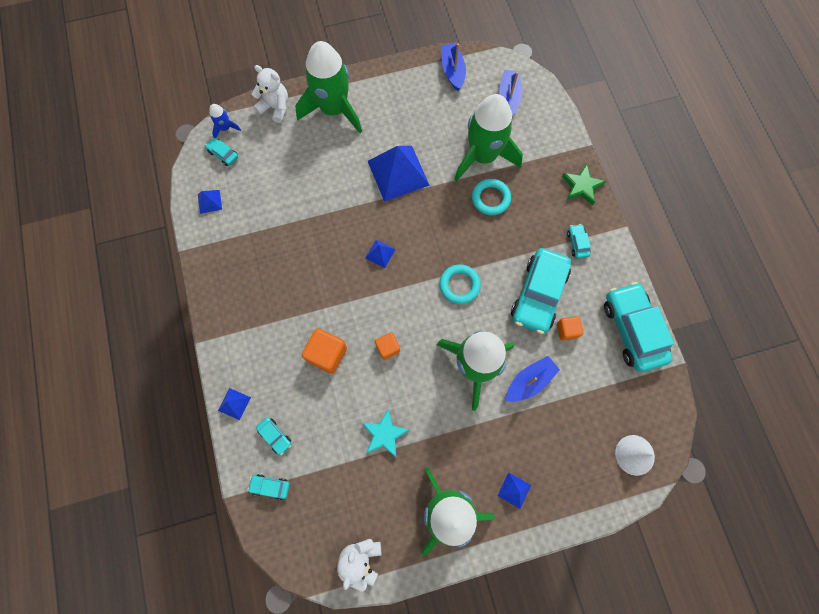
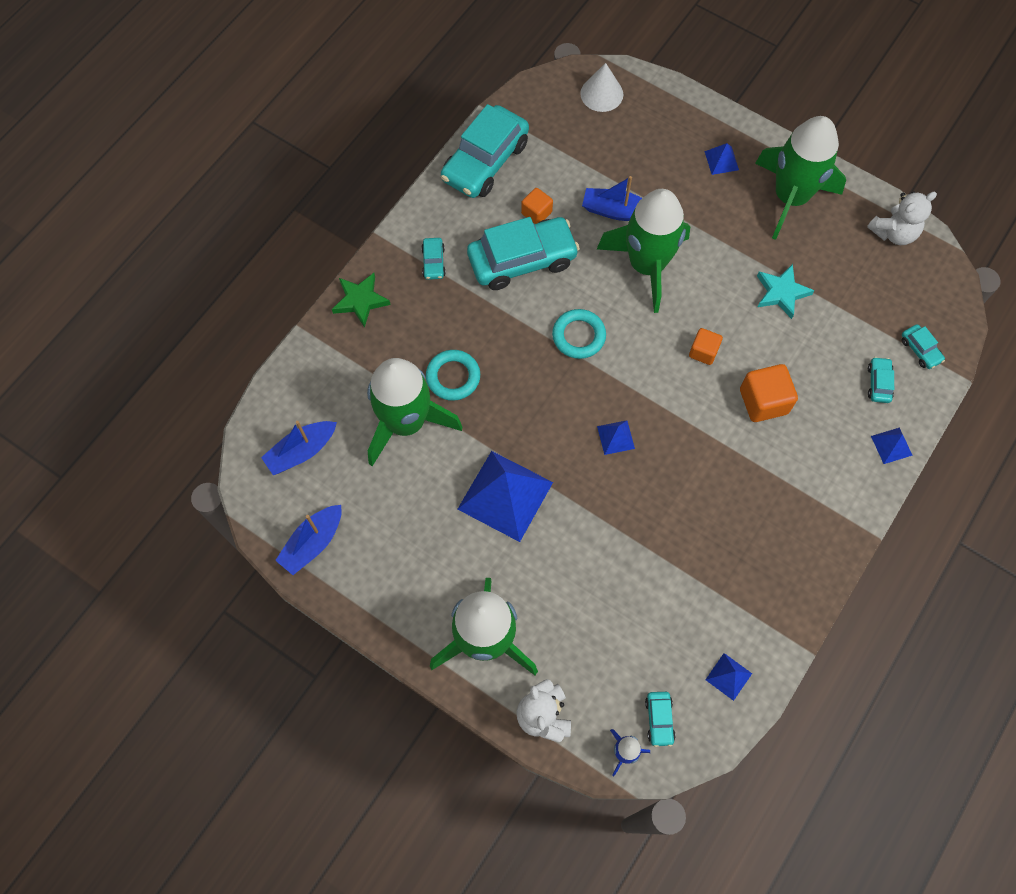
camera: 130 degrees left, 5 degrees down
turquoise car [567,224,591,259] -> turquoise car turned 45 degrees counterclockwise [421,238,446,280]

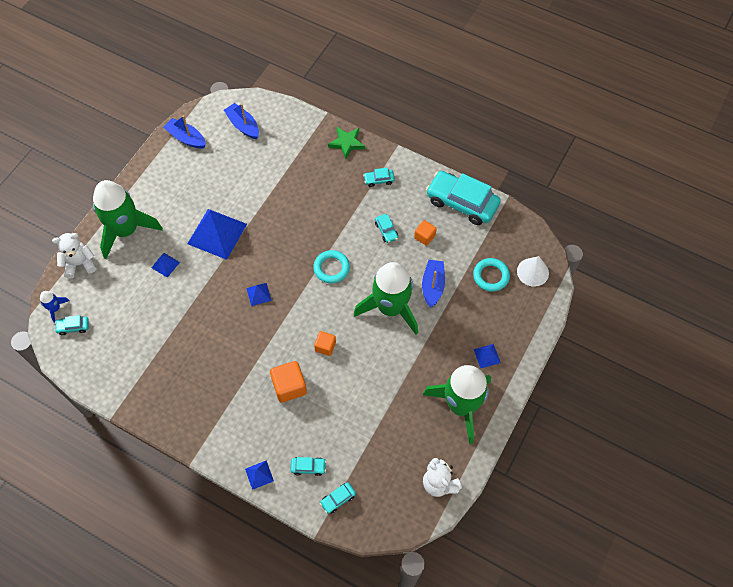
camera: 85 degrees right, 5 degrees down
green rocket [367,358,462,466] -> none
turquoise ring [426,350,480,401] -> turquoise ring moved to [473,258,510,292]
turquoise car [467,217,580,290] -> turquoise car [375,214,398,243], size x0.43
blue pyramid [705,653,752,701] -> blue pyramid moved to [152,253,180,278]
turquoise star [757,264,814,319] -> none

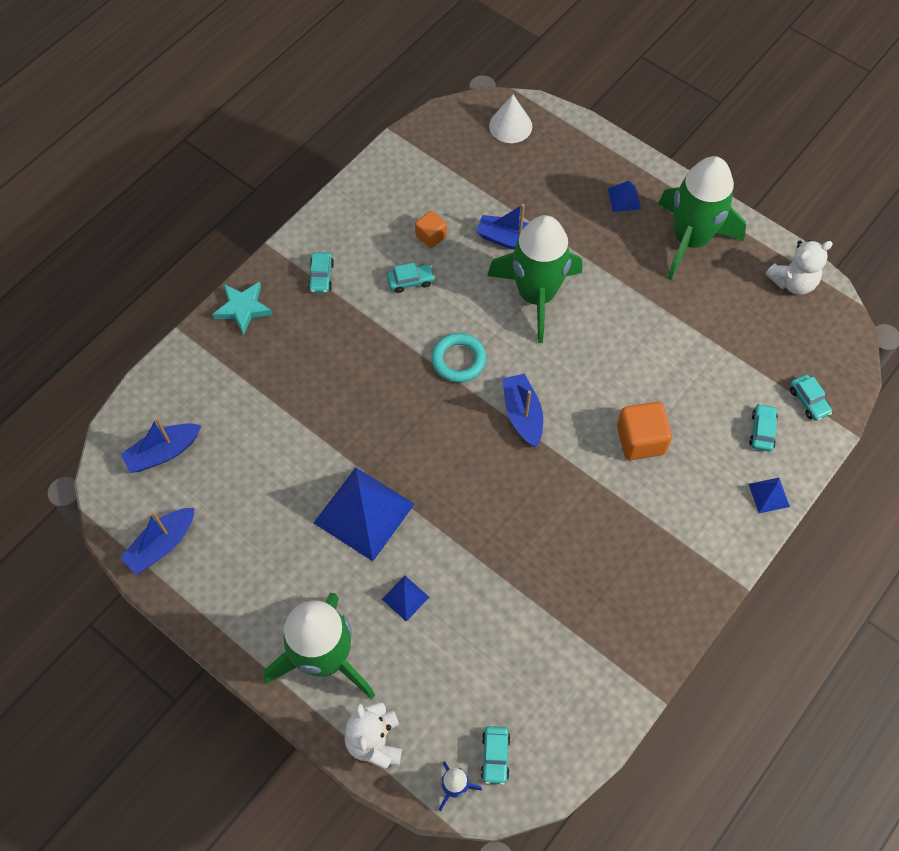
camera: 80 degrees left, 0 degrees up
blue pyramid [247,283,272,306] -> none
orange cube [314,331,336,356] -> none
green star [328,127,365,159] -> turquoise star [212,282,273,335]
turquoise car [426,171,501,225] -> none
turquoise ring [473,258,510,292] -> none
none -> blue boat [502,373,543,447]

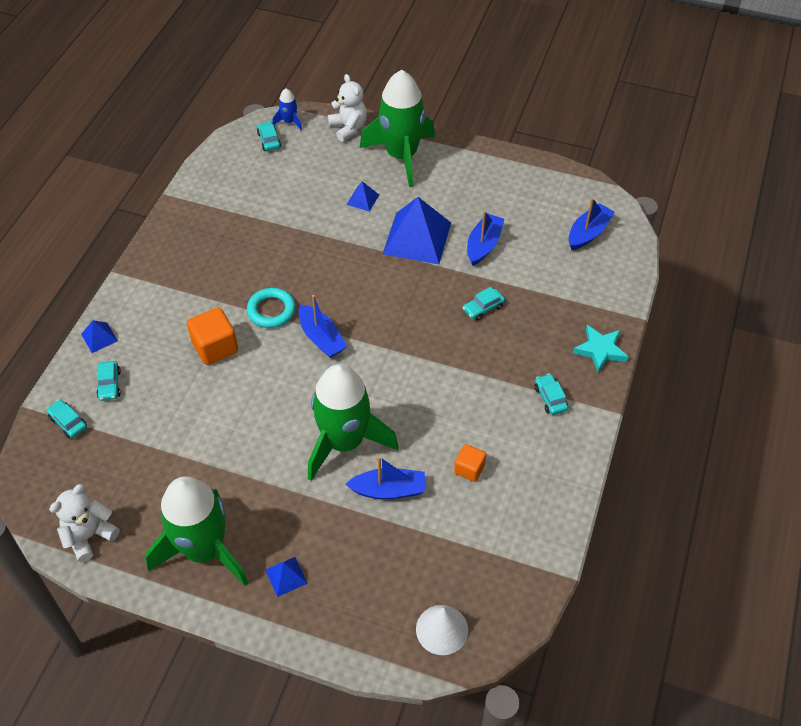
camera: 160 degrees right, 10 degrees down
blue boat [120,508,195,574] -> blue boat moved to [467,211,504,266]
turquoise car [387,263,435,293] -> turquoise car moved to [463,287,505,321]
turquoise ring [432,333,486,383] -> turquoise ring moved to [247,288,296,328]

